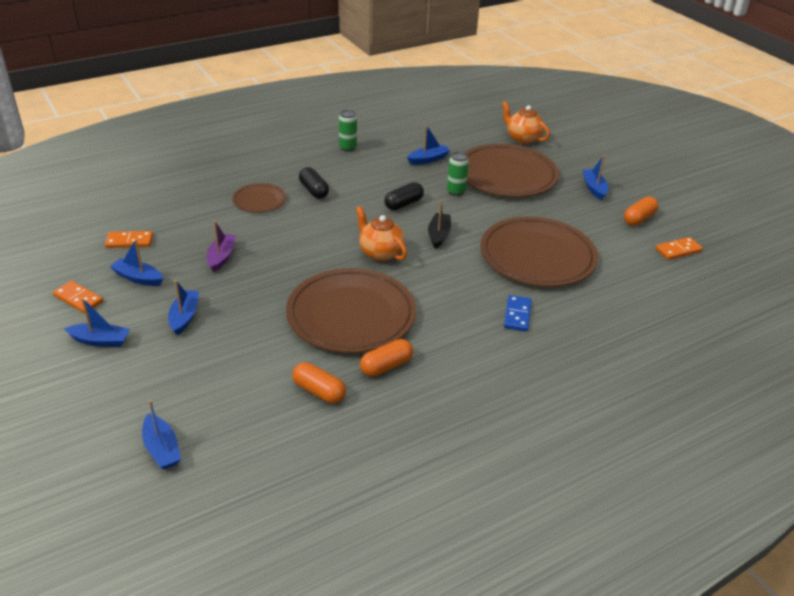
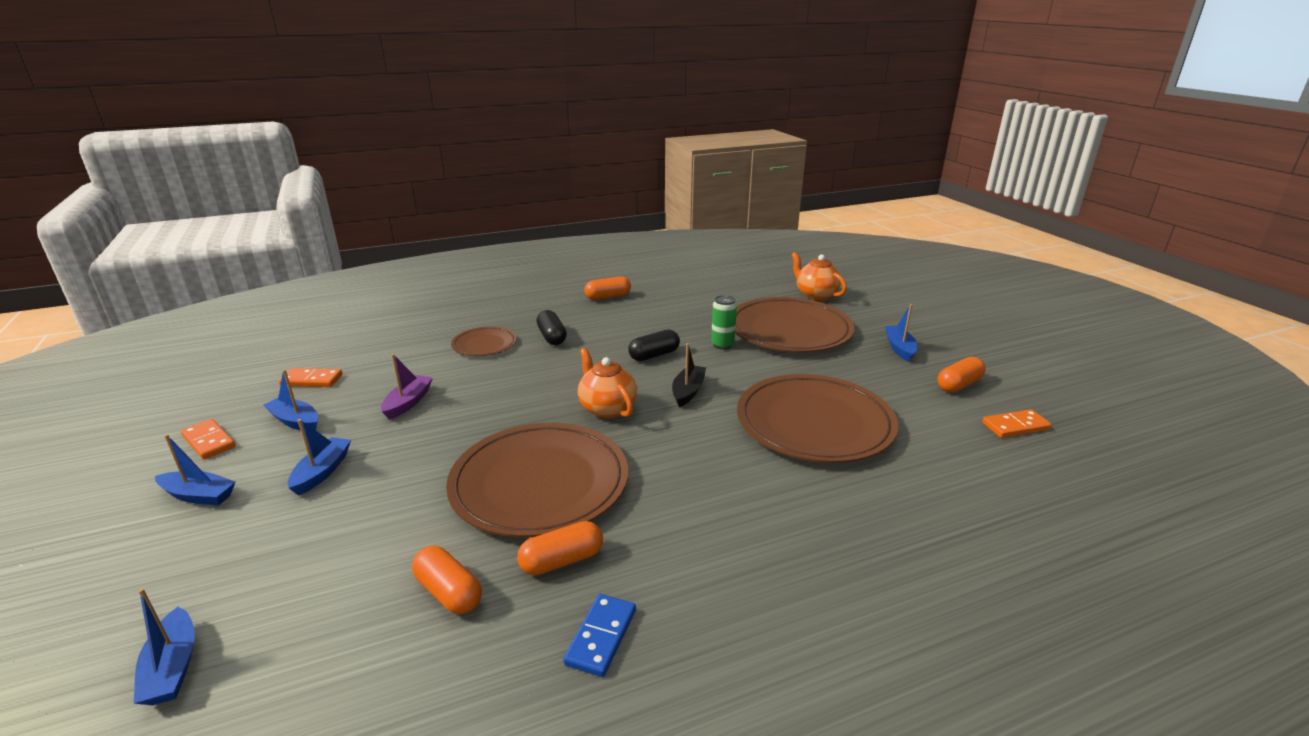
camera: 10 degrees right, 10 degrees down
green can [339,110,357,151] -> orange capsule [584,276,631,300]
blue boat [407,125,450,165] -> none
blue domino [504,295,532,332] -> blue domino moved to [563,594,636,677]

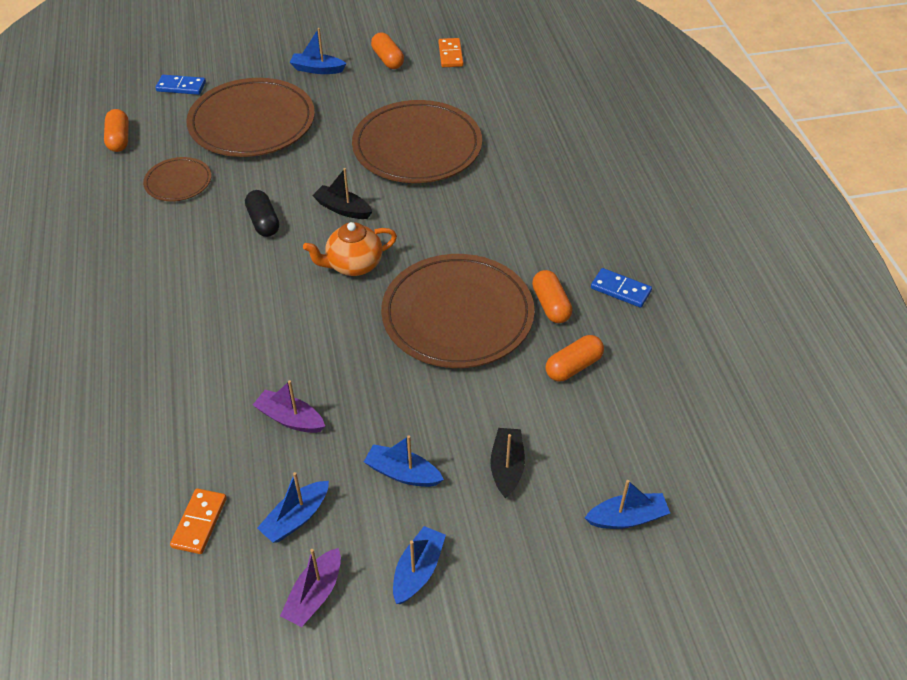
camera: 80 degrees left, 20 degrees up
orange domino [181,419,235,459] -> purple boat [280,548,341,627]
brown plate [451,326,517,356] -> brown plate moved to [143,157,211,201]
black capsule [537,310,567,345] -> none
orange capsule [584,276,631,300] -> orange capsule moved to [104,109,129,152]
green can [711,295,737,349] -> none
orange teapot [792,252,847,300] -> blue domino [155,75,206,95]
none -> black boat [490,428,525,499]

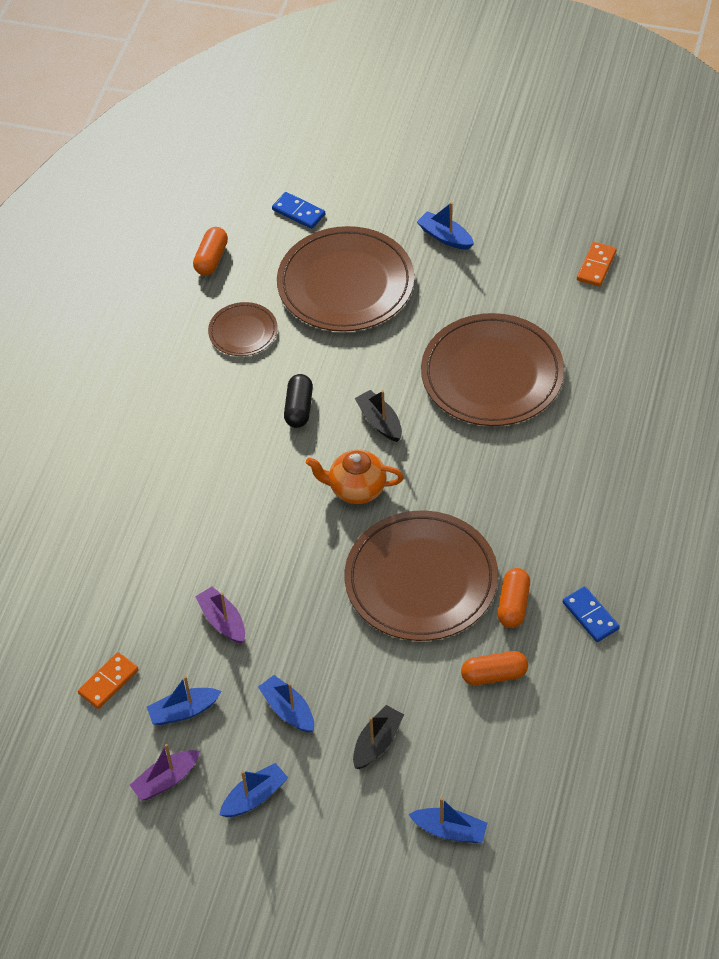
camera: 30 degrees right, 5 degrees up
orange capsule [371,33,404,69] -> none

